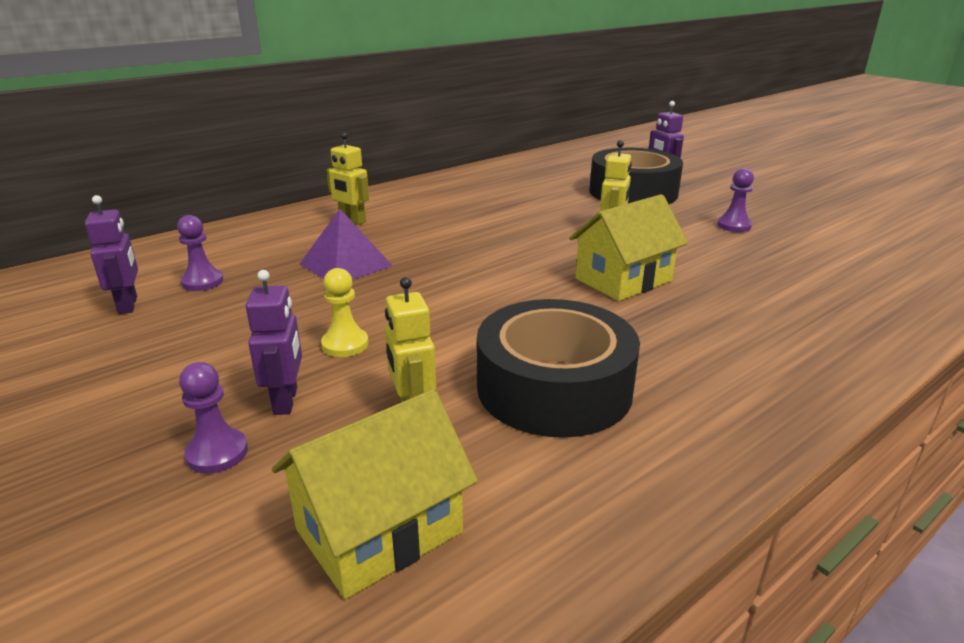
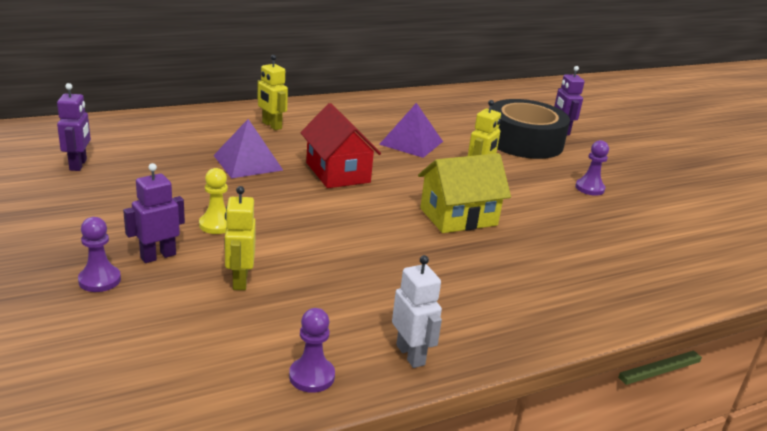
camera: 10 degrees right, 0 degrees up
purple pawn [177,215,223,291] -> purple pawn moved to [289,308,335,393]
purple robot [246,270,302,415] -> purple robot turned 135 degrees counterclockwise [123,163,185,263]
yellow house [272,389,478,599] -> none
black tape [477,299,640,438] -> none
none -> red house [300,103,381,188]
none -> purple pyramid [379,103,443,158]
none -> white robot [392,255,442,368]

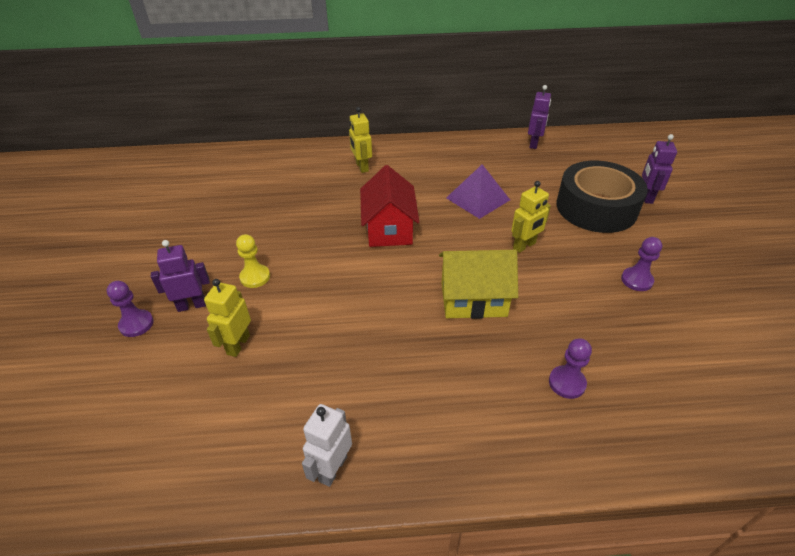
camera: 25 degrees right, 15 degrees up
purple robot [57,83,91,171] -> purple robot moved to [528,85,551,149]
purple pyramid [213,119,283,178] -> none
purple pawn [289,308,335,393] -> purple pawn moved to [549,338,592,399]
white robot [392,255,442,368] -> white robot turned 150 degrees counterclockwise [302,404,352,487]

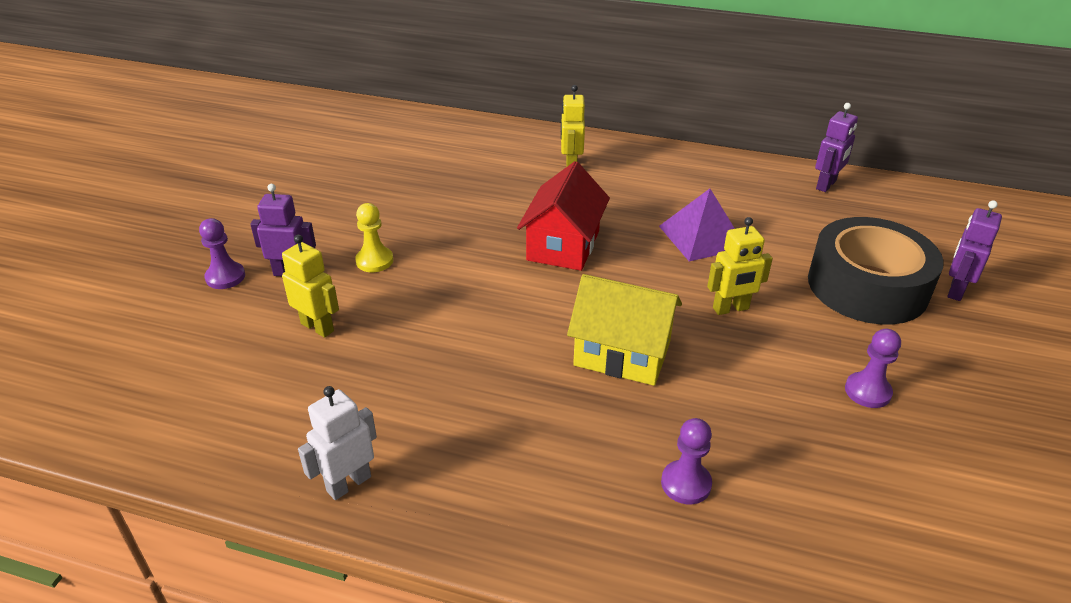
camera: 20 degrees right, 5 degrees down
yellow robot [204,279,251,357] -> yellow robot turned 90 degrees clockwise [282,235,339,338]

